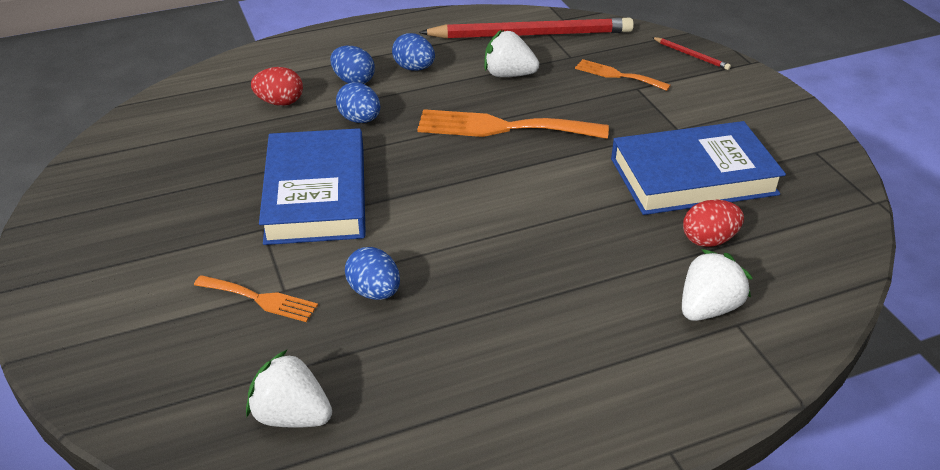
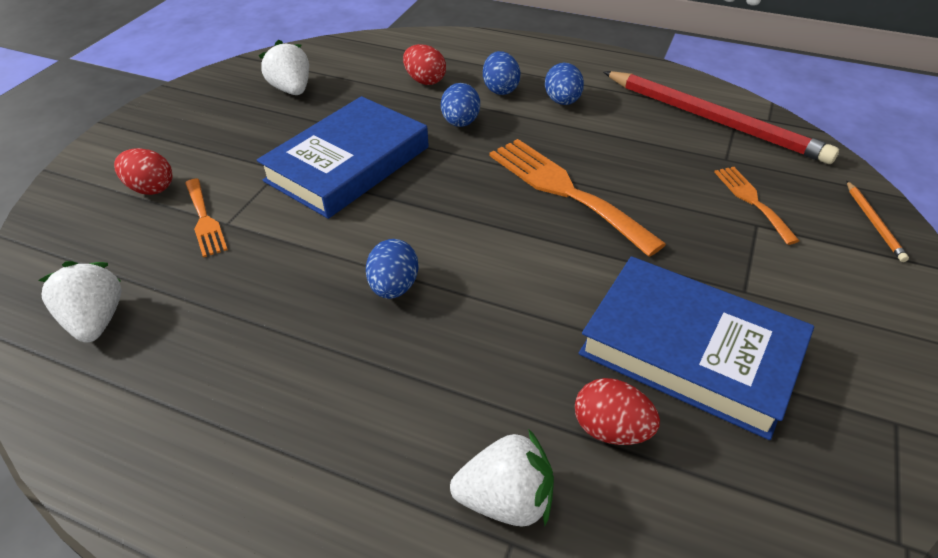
camera: 45 degrees right, 5 degrees up
blue egg [345,247,400,300] -> blue egg moved to [366,239,419,299]
white strawberry [484,30,539,77] -> white strawberry moved to [259,40,309,95]
red pencil [652,37,731,70] -> orange pencil [847,181,909,262]
none -> red egg [114,148,172,195]

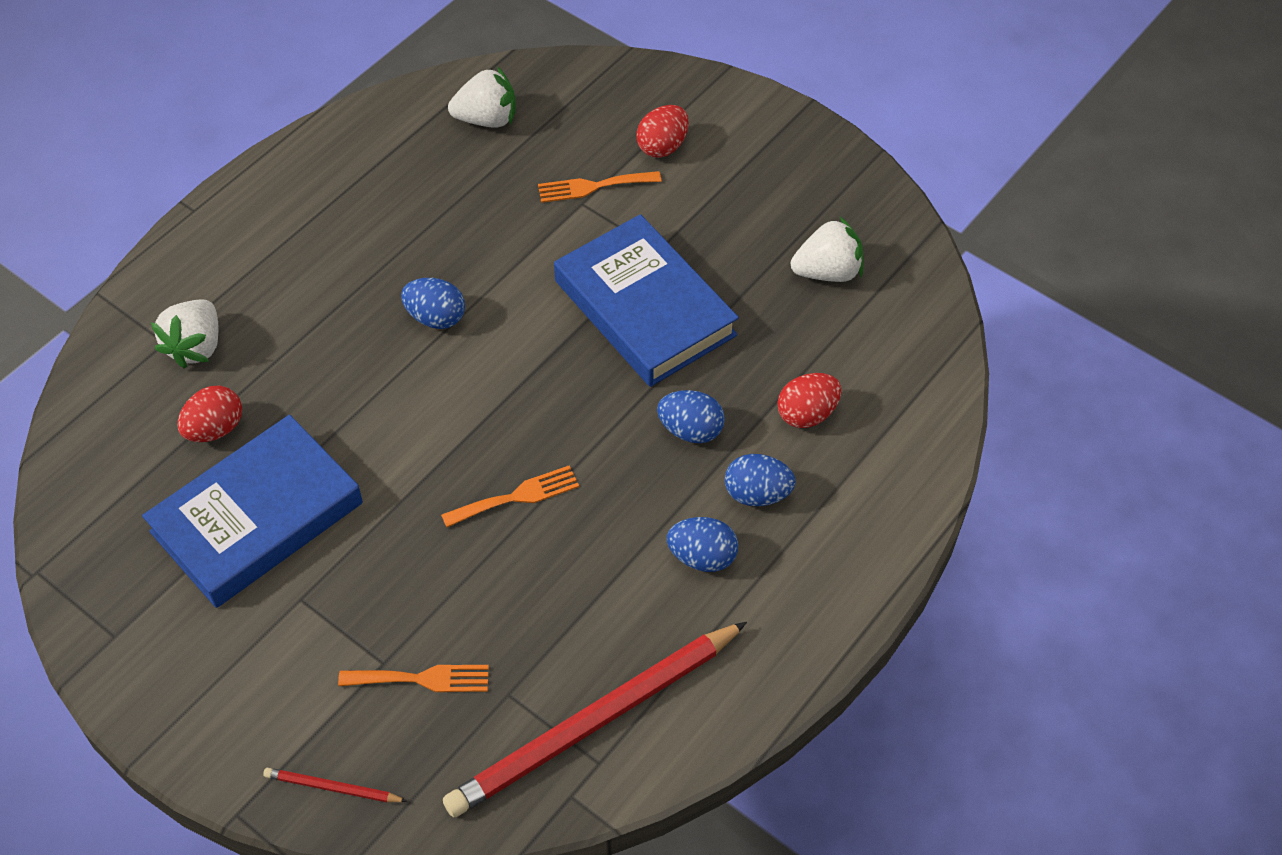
camera: 105 degrees right, 10 degrees up
orange fork [489,139,666,257] -> orange fork [441,465,579,528], size x0.55
orange pencil [847,181,909,262] -> red pencil [263,768,407,803]

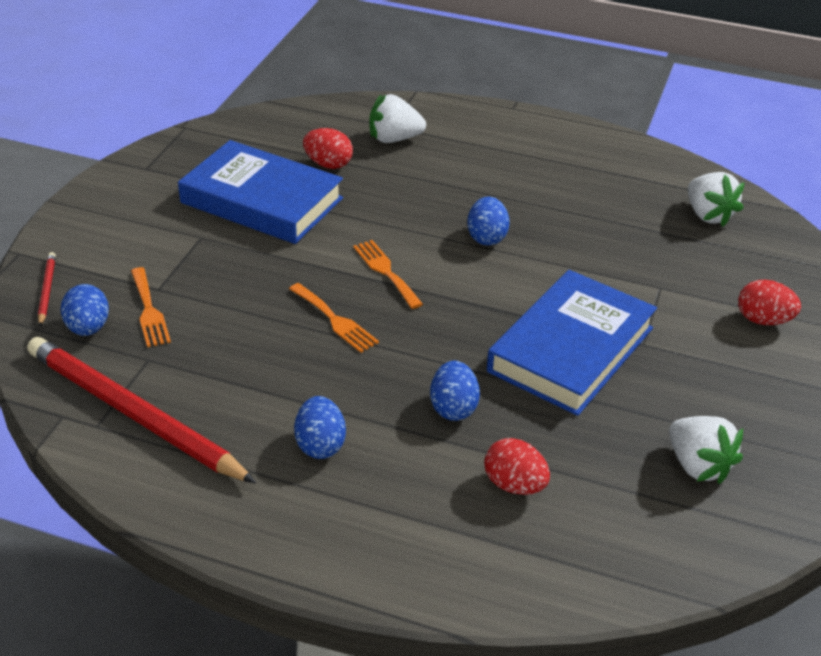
camera: 70 degrees right, 15 degrees down
orange fork [538,171,662,203] -> orange fork moved to [353,240,423,309]
blue egg [725,454,796,506] -> blue egg moved to [61,284,109,336]

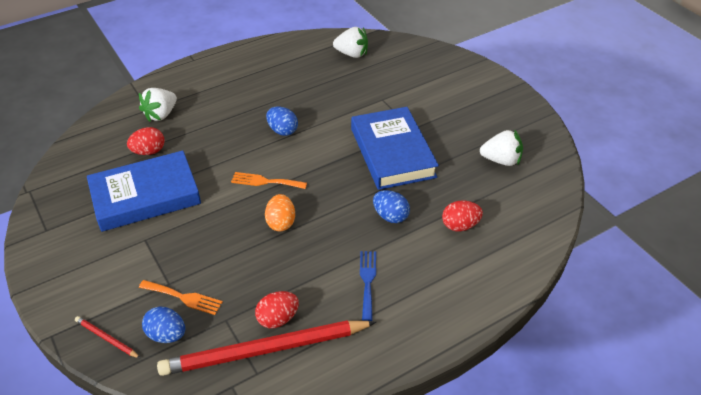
camera: 50 degrees left, 5 degrees up
orange fork [289,283,379,353] -> orange egg [265,194,295,231]
blue egg [294,396,346,459] -> blue fork [360,251,376,321]
red egg [738,280,801,325] -> red egg moved to [255,291,299,328]

